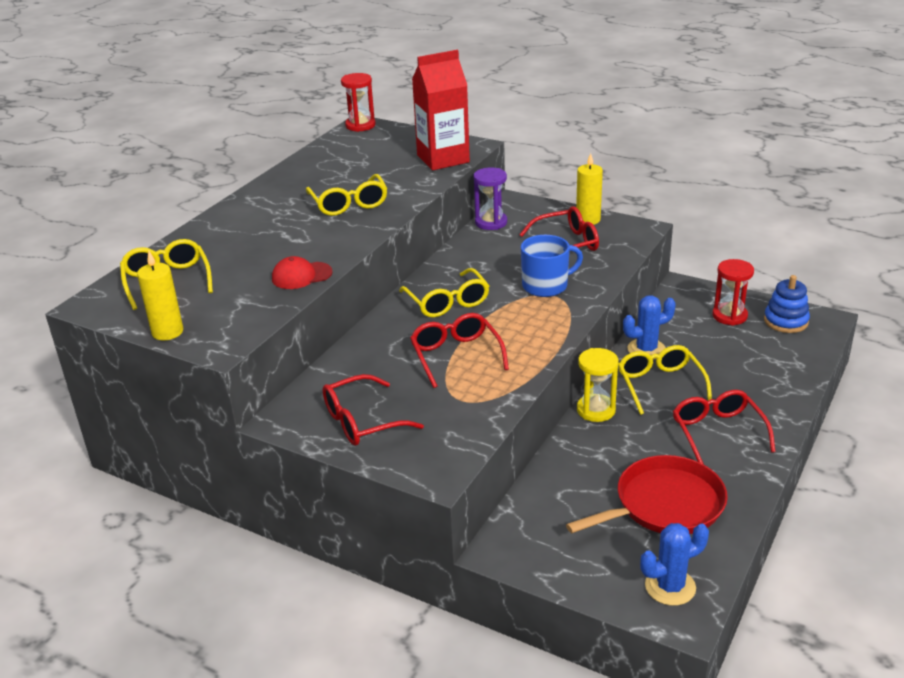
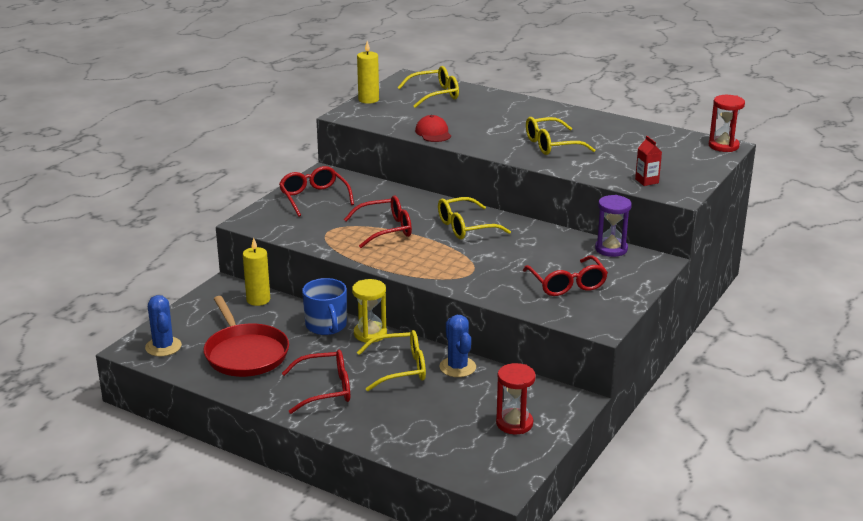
camera: 90 degrees right, 5 degrees down
red carton [412,50,470,170] -> red carton [635,136,662,186], size x0.43
blue mug [521,235,583,297] -> blue mug moved to [302,278,347,335]
yellow candle [576,153,603,225] -> yellow candle moved to [243,238,270,306]
blue stacking toy [764,275,810,333] -> none

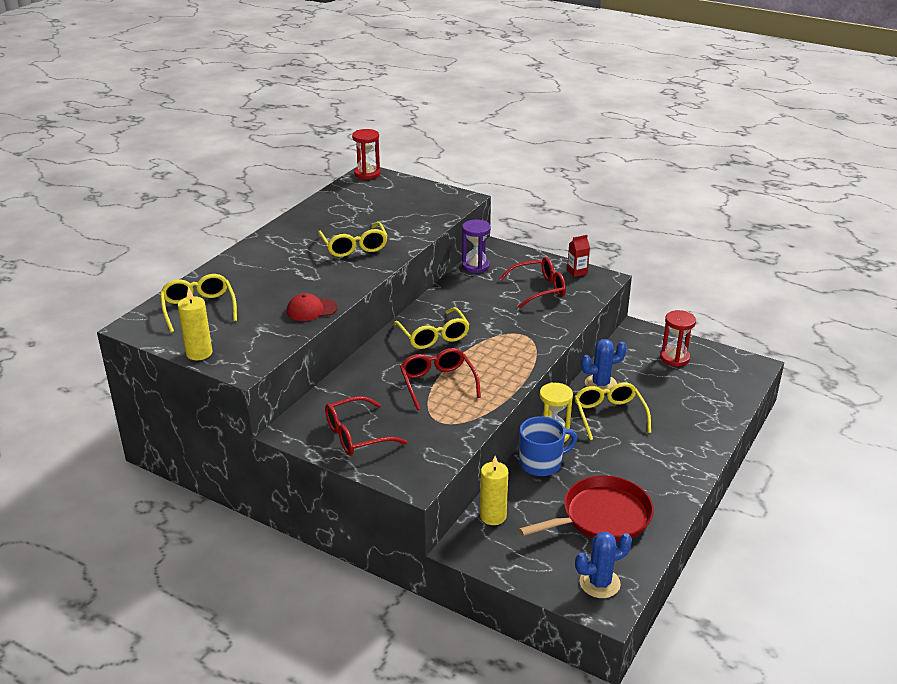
camera: 90 degrees left, 5 degrees up
red glasses [282,350,350,414] -> none
red carton [635,136,662,186] -> red carton moved to [567,235,590,277]

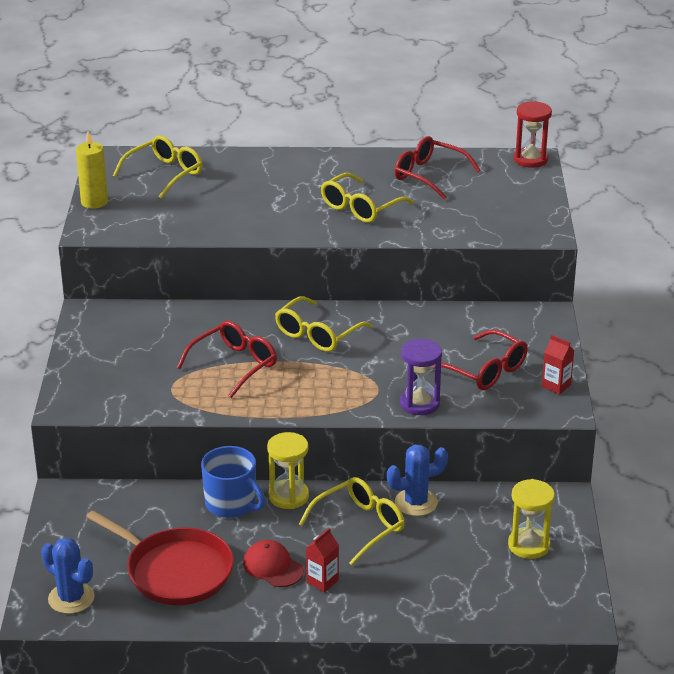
camera: 60 degrees right, 0 degrees up
red cap [287,293,338,321] -> red cap moved to [243,540,304,587]
red glasses [325,396,407,456] -> red glasses moved to [395,136,481,199]
purple hourglass [462,220,491,273] -> purple hourglass moved to [400,339,442,415]
yellow candle [480,456,508,525] -> none
blue cactus [581,339,627,394] -> blue cactus turned 60 degrees counterclockwise [387,445,448,516]
red hourglass [660,310,696,367] -> yellow hourglass [508,479,555,559]
none -> red carton [306,528,339,592]

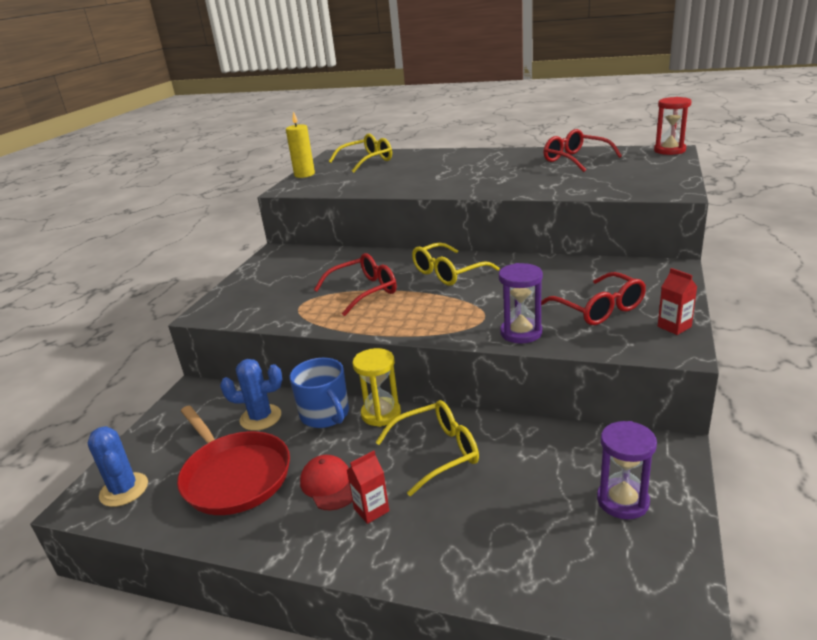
camera: 20 degrees right, 5 degrees down
yellow glasses [321,173,414,223] -> none
blue cactus [387,445,448,516] -> blue cactus moved to [220,359,282,431]
yellow hourglass [508,479,555,559] -> purple hourglass [597,421,657,519]

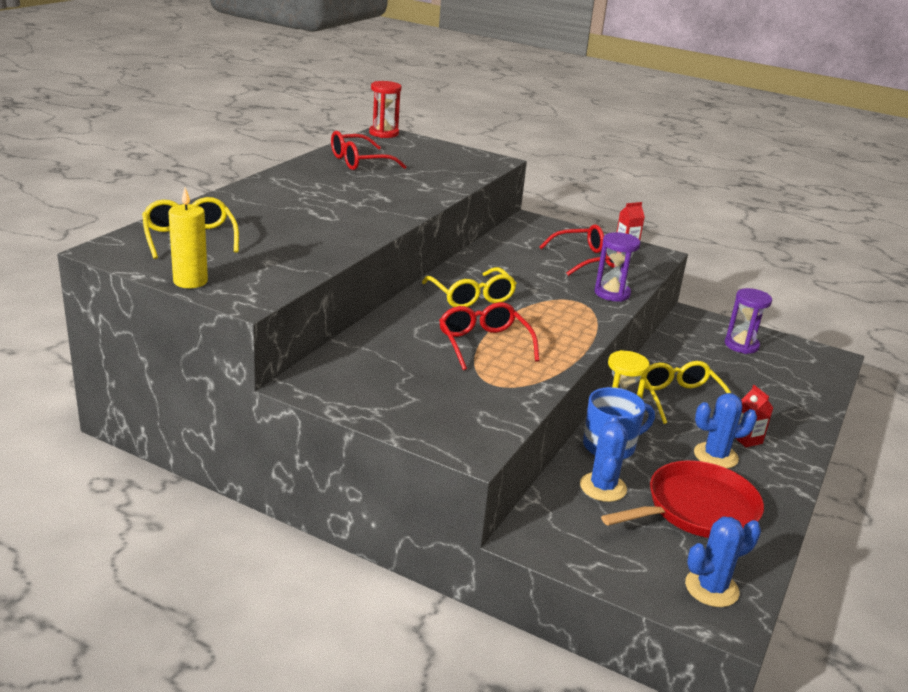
camera: 85 degrees left, 0 degrees up
red cap [300,455,352,511] -> blue cactus [694,393,757,468]

